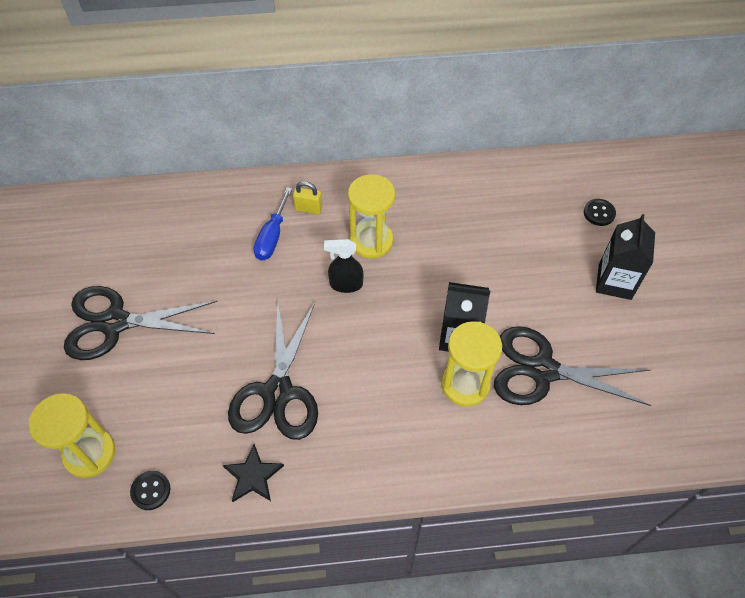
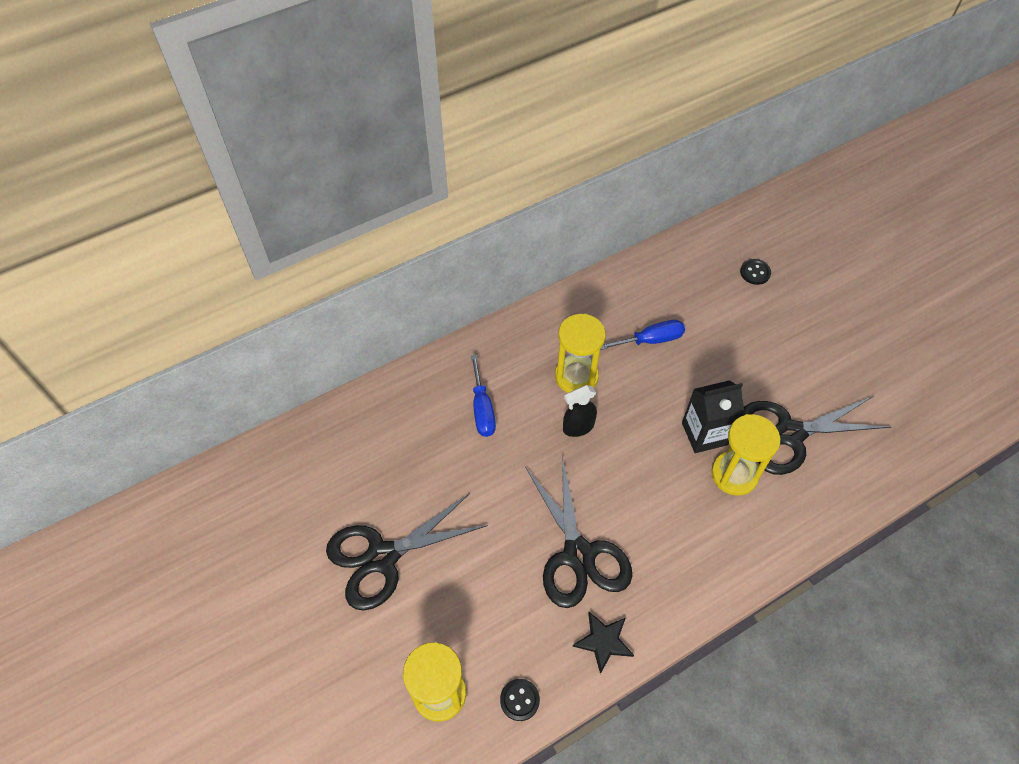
camera: 25 degrees left, 0 degrees up
yellow padlock [293,181,322,214] -> none
black carton [596,214,655,300] -> none
none -> blue screwdriver [600,320,685,350]

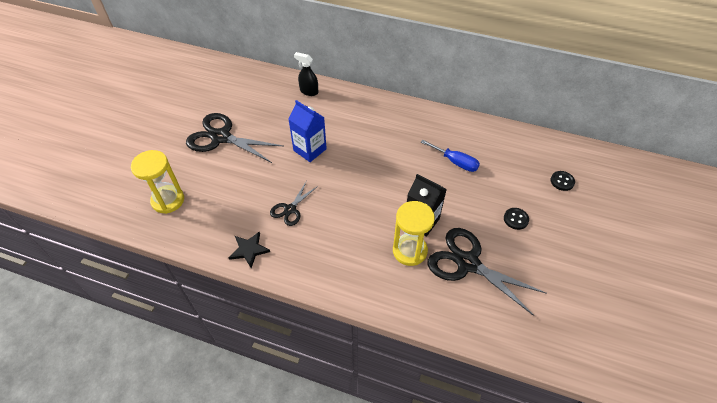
camera: 50 degrees right, 5 degrees down
blue screwdriver [471,355,496,437] -> none
black button [500,679,540,721] -> black button moved to [504,208,529,230]
black scissors [525,457,632,608] -> black scissors [270,182,318,226], size x0.54
yellow hourglass [555,314,606,393] -> none
black spray bottle [563,385,597,437] -> black spray bottle moved to [294,52,318,96]
none -> blue carton [289,100,327,162]

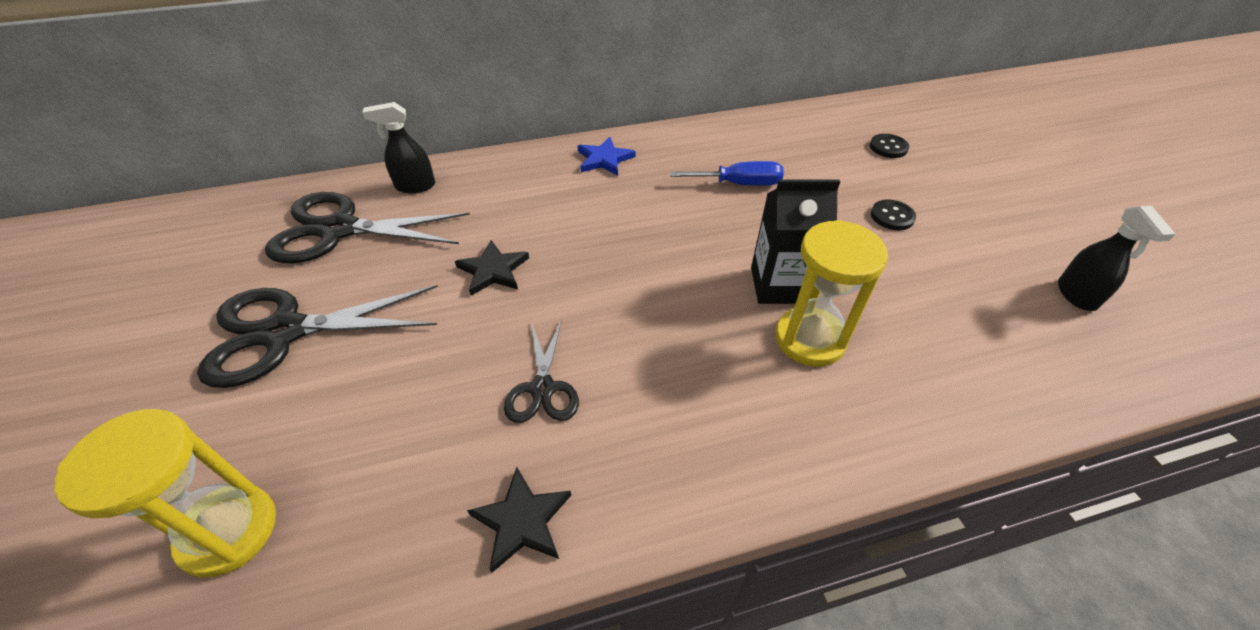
camera: 35 degrees left, 5 degrees down
blue carton [289,100,327,162] -> black star [455,240,529,296]
black scissors [427,228,547,316] -> black scissors moved to [265,192,470,263]
none -> blue star [577,137,635,176]
none -> black spray bottle [1058,206,1175,311]

